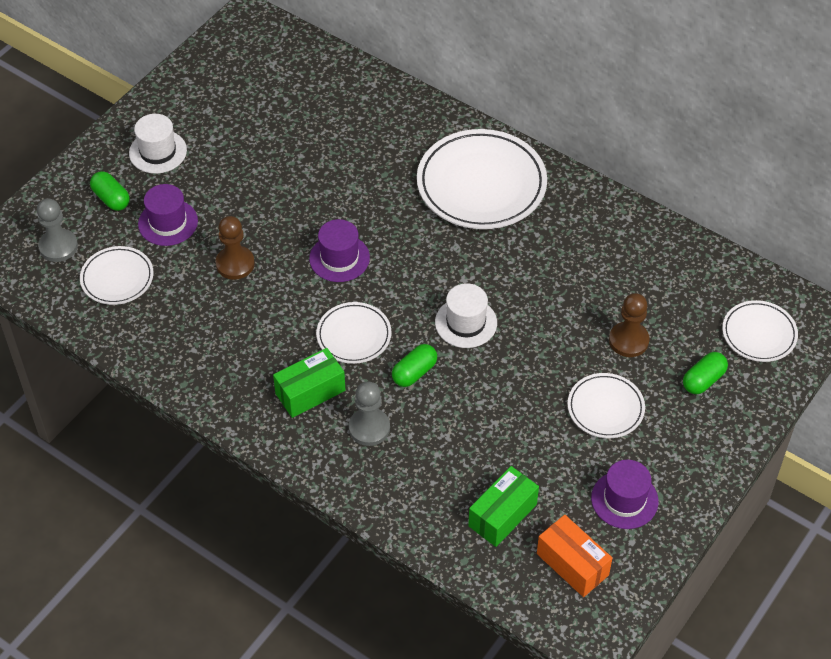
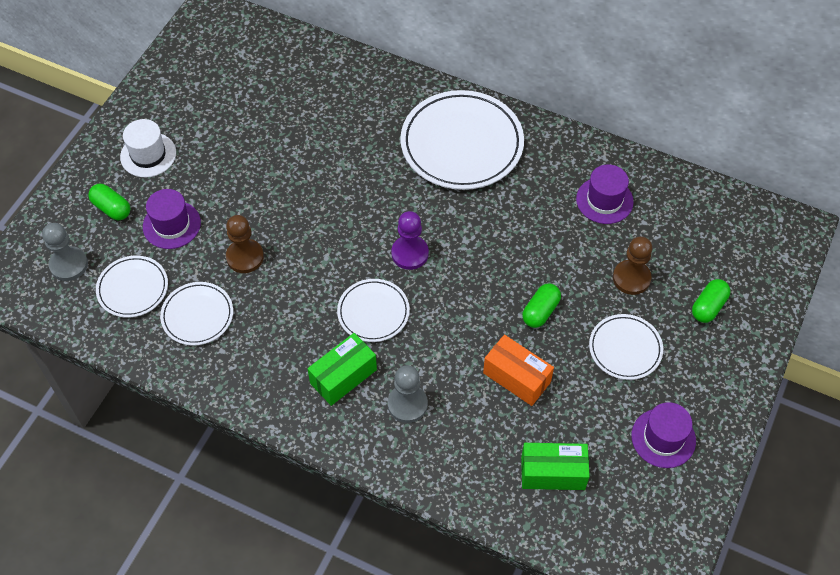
camera: 10 degrees left, 5 degrees up
purple hat [309,219,370,282] -> purple hat moved to [576,164,634,224]
green capsule [392,344,437,387] -> green capsule moved to [522,284,561,328]
white hat [435,283,497,348] -> none
green box [468,466,539,547] -> green box turned 60 degrees clockwise [521,443,590,490]
orange box [537,515,613,597] -> orange box moved to [483,335,554,406]
white plate [722,300,798,362] -> white plate moved to [160,282,233,346]
none -> purple pawn [391,211,429,270]

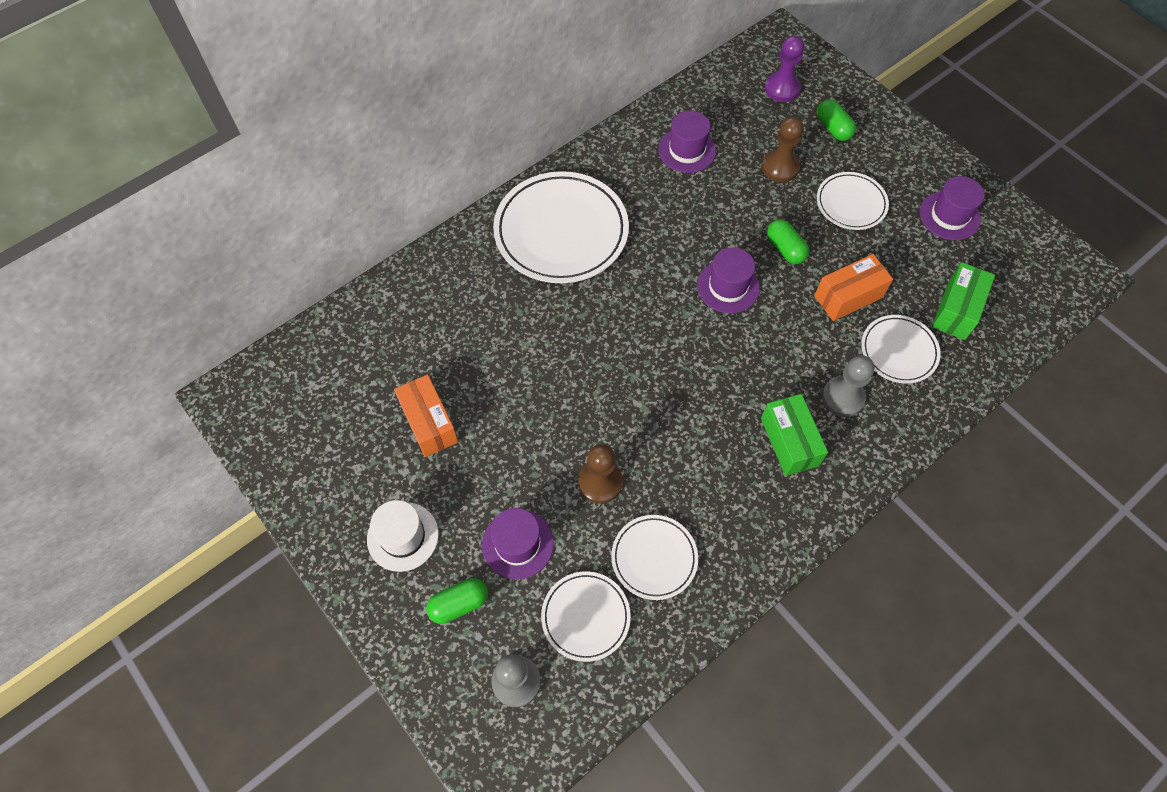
camera: 65 degrees left, 5 degrees up
white plate [337,279,410,342] -> white plate moved to [861,315,940,384]
purple pawn [391,211,429,270] -> purple pawn moved to [765,35,804,102]
none -> orange box [394,375,458,457]
none -> purple hat [697,247,760,313]

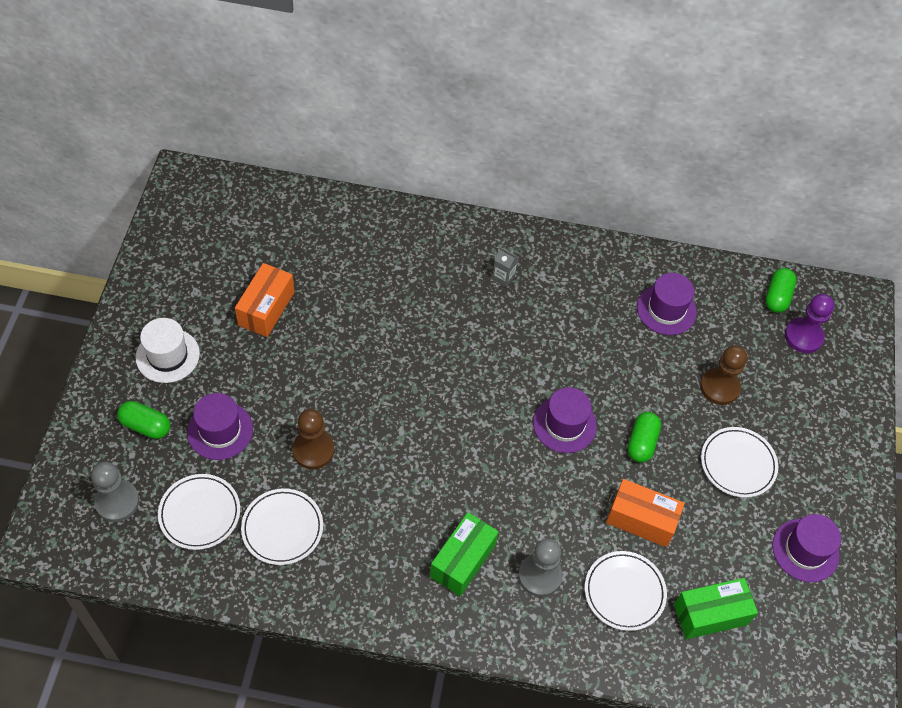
camera: 45 degrees right, 5 degrees down
white plate [493,171,629,283] -> grey carton [492,247,519,287]
green capsule [817,99,856,141] -> green capsule moved to [765,268,797,313]

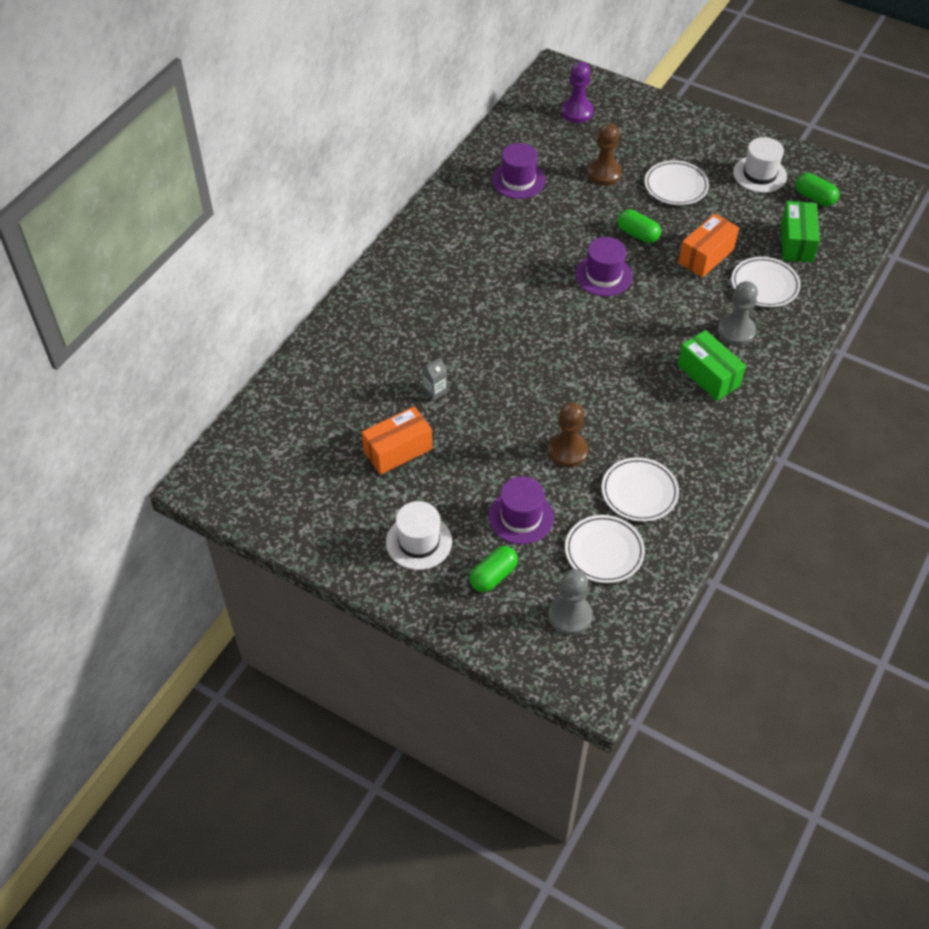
camera: 65 degrees left, 5 degrees down
orange box [235,263,294,337] -> orange box turned 75 degrees counterclockwise [362,406,432,475]
grey carton [492,247,519,287] -> grey carton moved to [422,357,447,401]
green capsule [765,268,797,313] -> green capsule moved to [795,173,839,206]
purple hat [772,514,841,582] -> white hat [733,137,787,193]

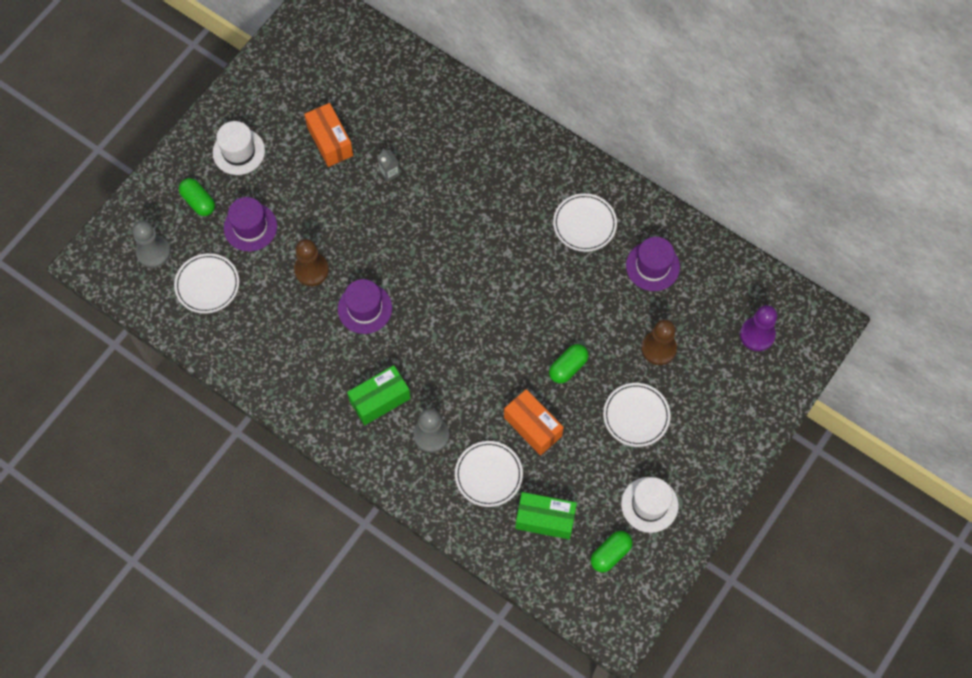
camera: 95 degrees right, 15 degrees up
purple hat [576,237,633,296] -> purple hat moved to [338,279,392,334]
white plate [602,457,679,522] -> white plate moved to [553,193,617,252]

